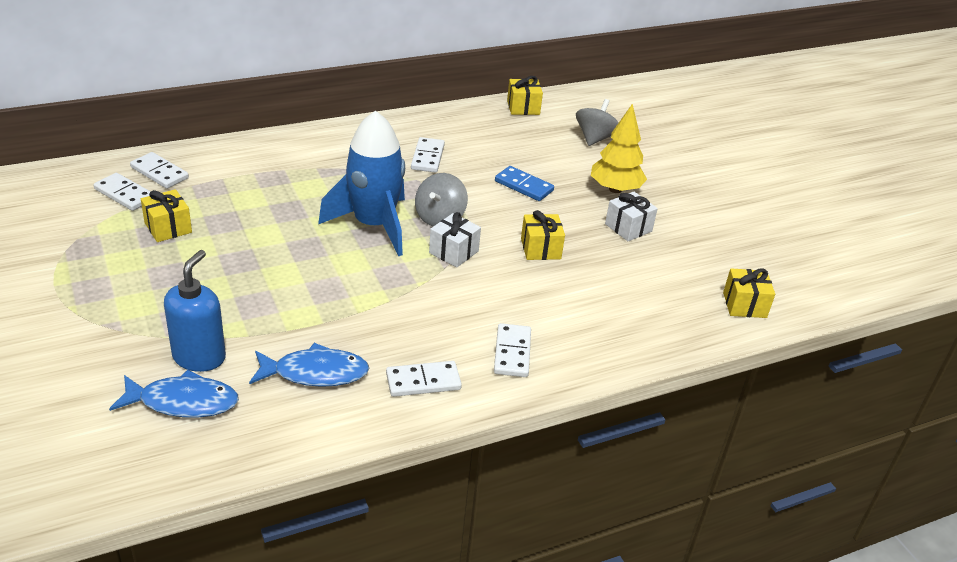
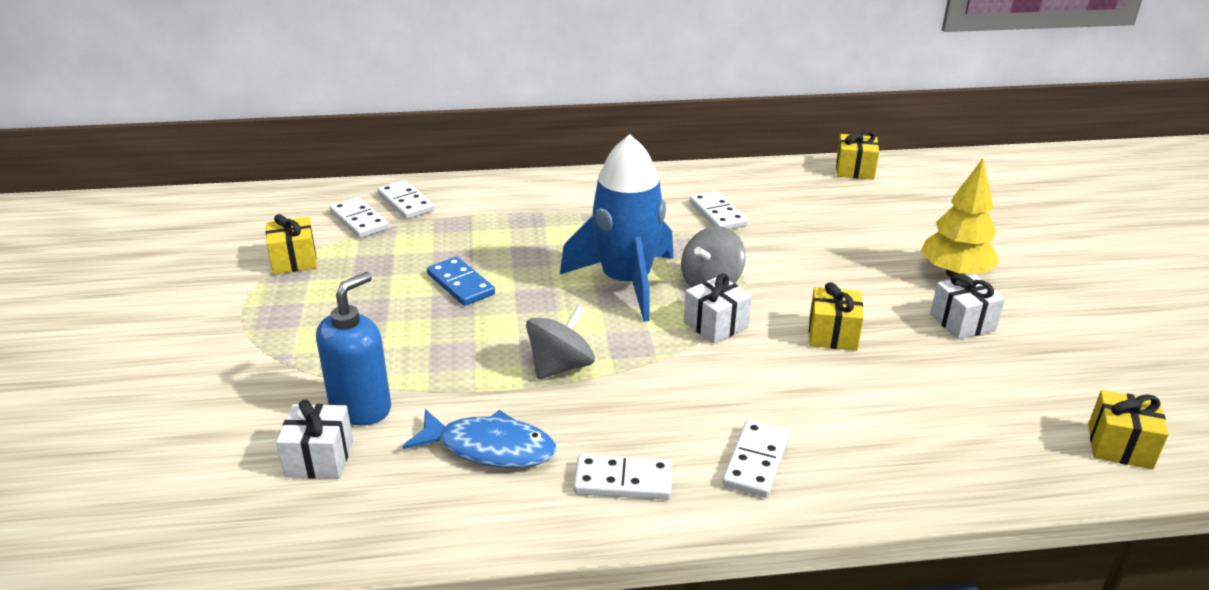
camera: 20 degrees right, 5 degrees down
blue fish [109,370,239,418] -> white gift [276,399,353,479]
yellow gift [141,189,192,242] -> yellow gift moved to [266,214,317,274]
white domino [411,137,445,173] -> white domino turned 45 degrees counterclockwise [690,191,748,229]
blue domino [495,166,554,201] -> blue domino moved to [427,257,495,306]
grey spinning top [576,99,619,146] -> grey spinning top moved to [526,305,595,379]

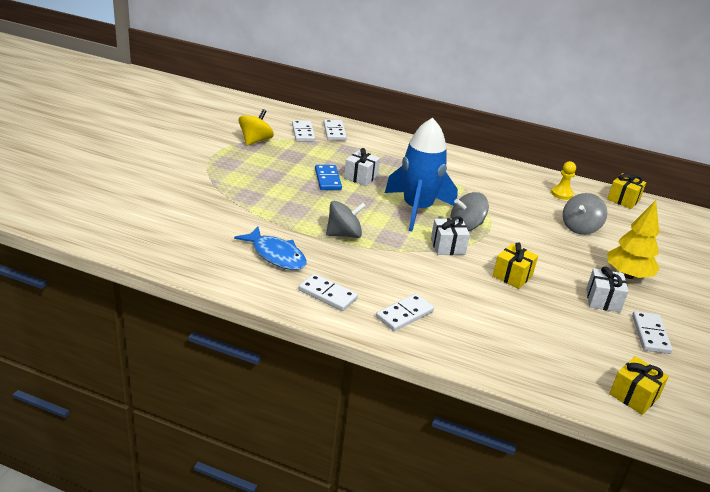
camera: 25 degrees right, 0 degrees up
yellow gift [266,214,317,274] -> yellow spinning top [239,109,274,146]
white gift [276,399,353,479] -> white gift moved to [344,148,380,186]
blue soap dispenser [316,272,391,426] -> none
white domino [690,191,748,229] -> white domino moved to [632,311,673,354]
none -> yellow pawn [551,161,576,200]
none -> grey spinning top [563,193,607,235]

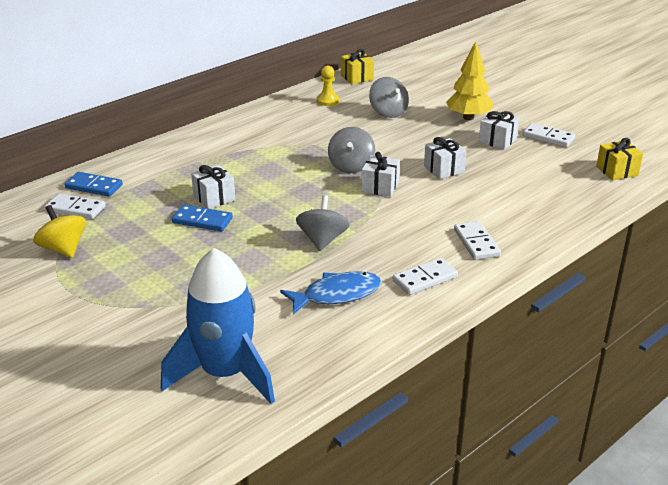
camera: 60 degrees left, 0 degrees up
white domino [324,119,347,141] -> blue domino [65,172,123,197]
blue rocket [385,118,458,231] -> blue rocket moved to [161,248,275,404]
yellow gift [493,243,538,289] -> white gift [424,137,467,179]

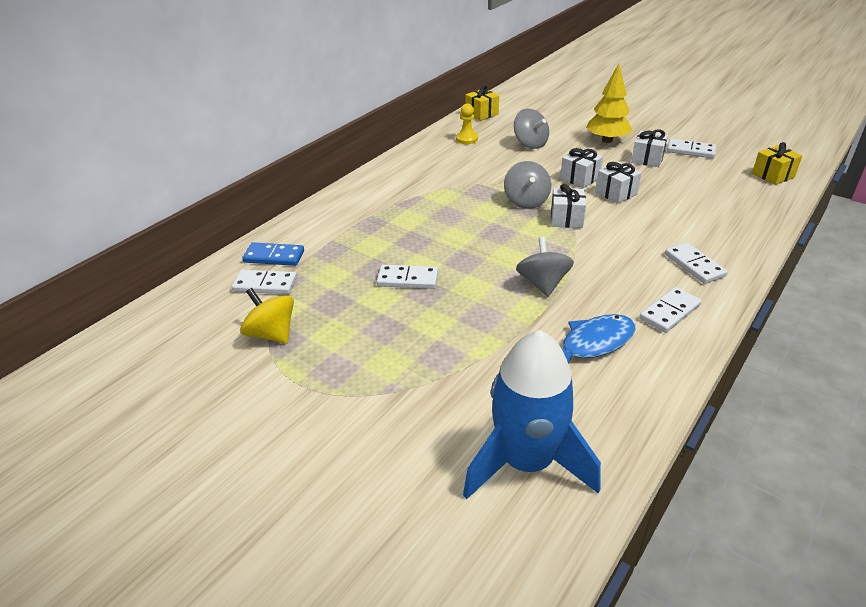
camera: 10 degrees left, 5 degrees up
blue domino [172,205,233,231] -> white domino [377,264,438,289]
white gift [191,165,235,209] -> white gift moved to [560,148,603,188]

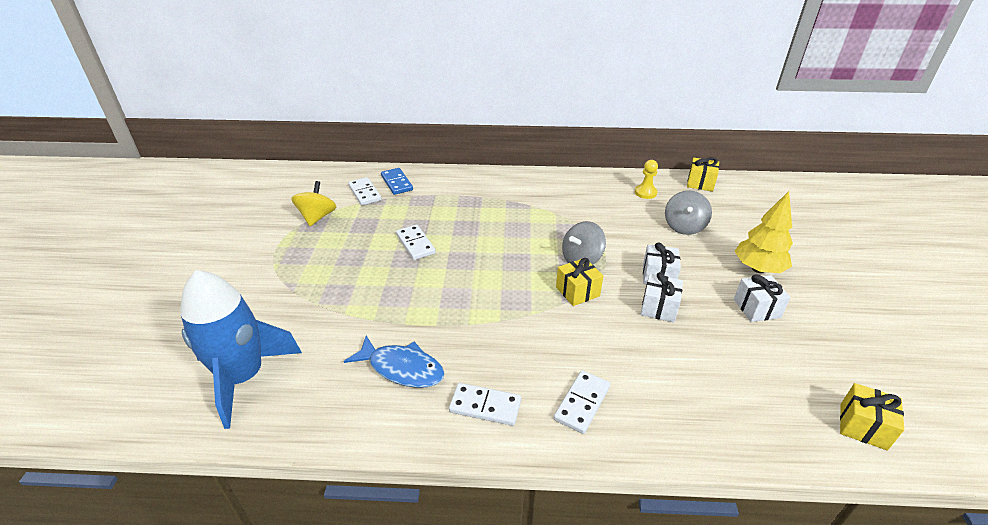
camera: 55 degrees right, 0 degrees up
grey spinning top [516,237,574,297] -> none
white gift [551,184,586,228] -> yellow gift [556,258,603,306]
white domino [667,138,716,158] -> none

